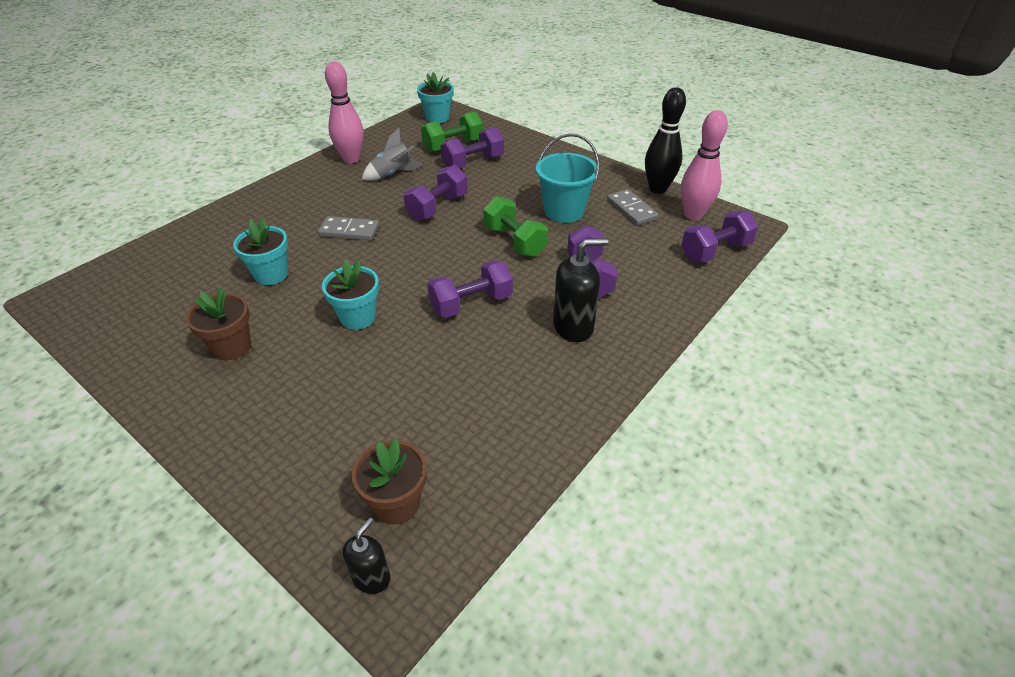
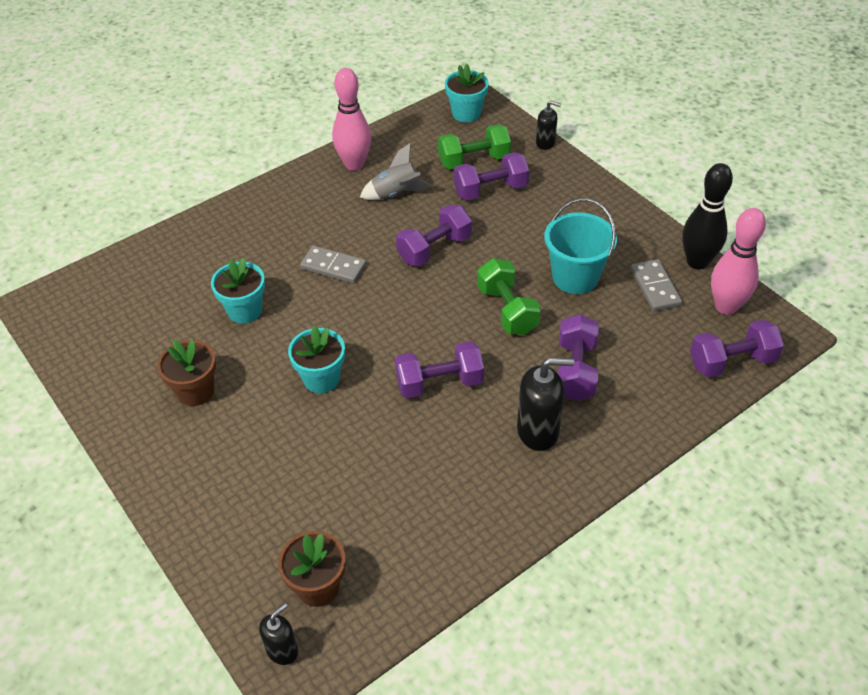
camera: 15 degrees right, 5 degrees up
none -> black soap dispenser [536,101,561,150]

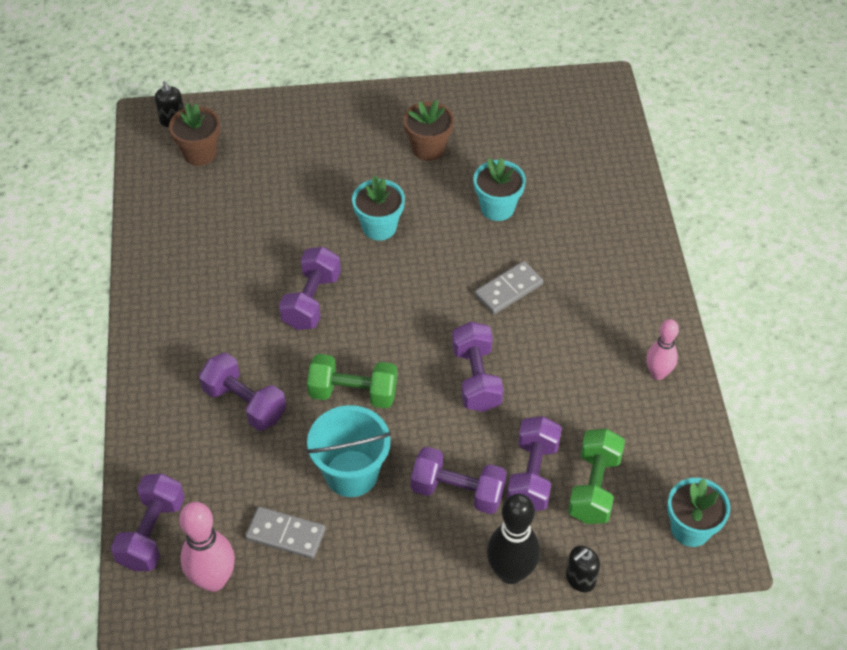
camera: 120 degrees right, 5 degrees up
pink bowling pin [332,68,371,171] -> pink bowling pin [646,319,679,380], size x0.65
grey rocket [360,143,432,200] -> none
black soap dispenser [517,358,574,451] -> none
black bowling pin [682,163,733,269] -> black bowling pin moved to [487,494,540,584]
none -> purple dumbbell [411,447,507,514]

